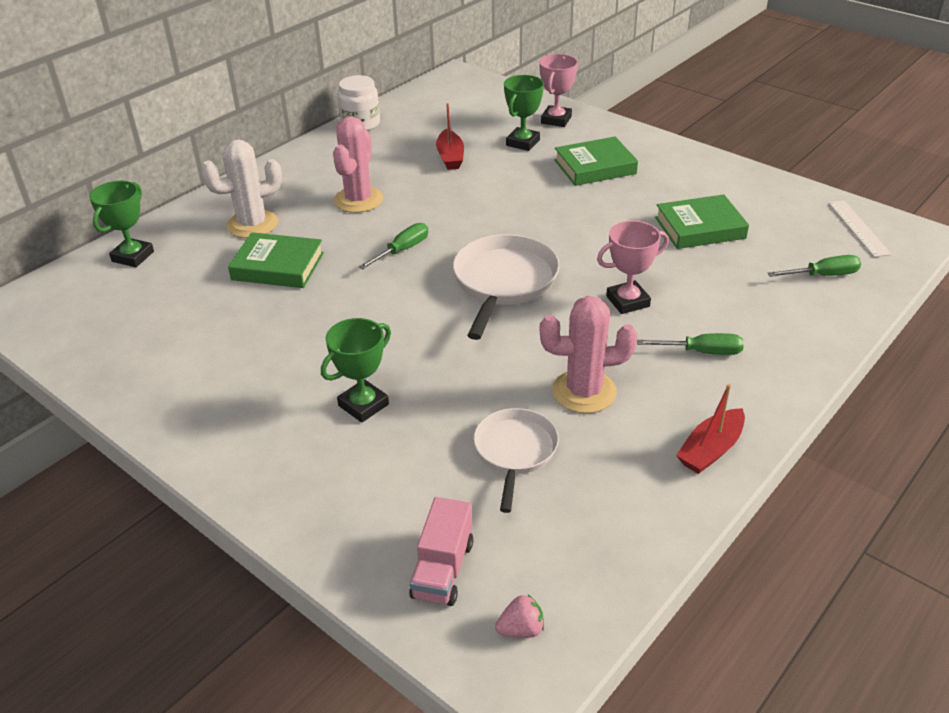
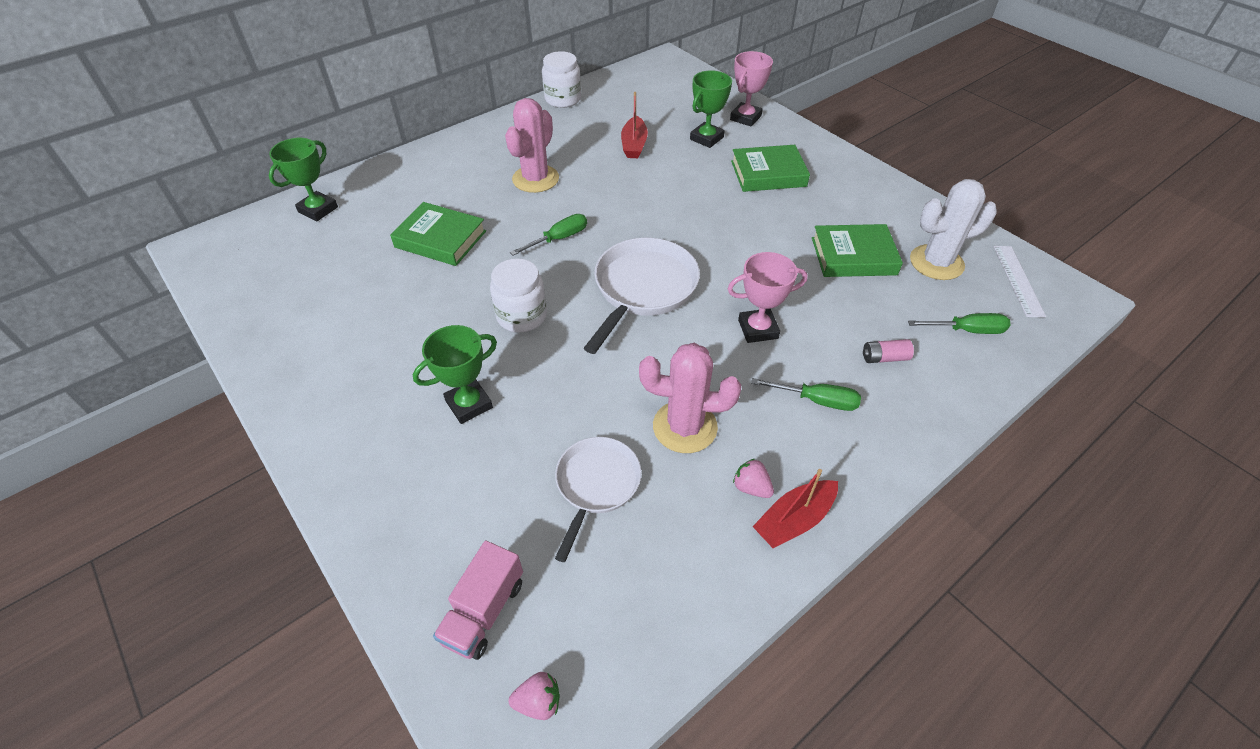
camera: 10 degrees right, 10 degrees up
white cactus [201,140,282,238] -> white cactus moved to [910,179,997,280]
none -> white jar [490,259,547,333]
none -> pink strawberry [733,459,774,498]
none -> pink battery [863,339,914,363]

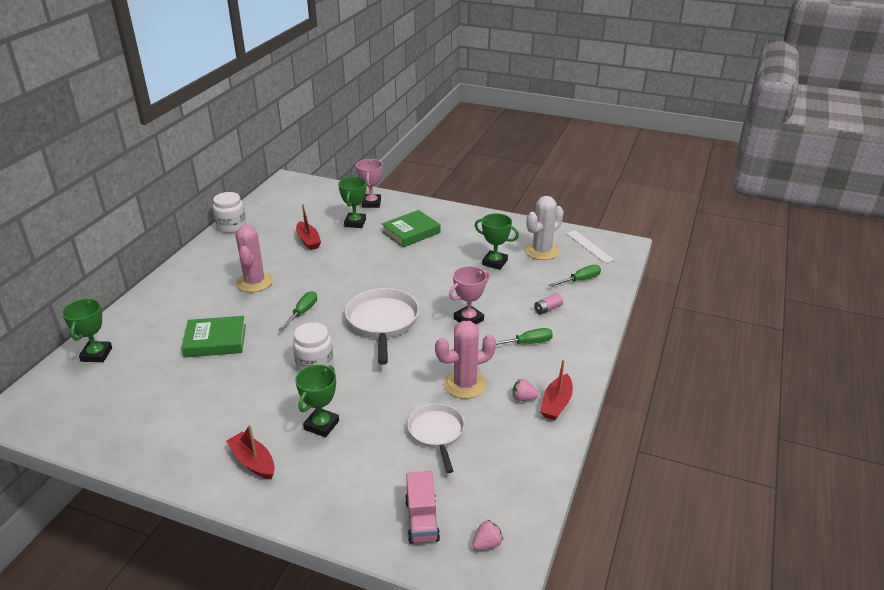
camera: 30 degrees left, 15 degrees down
green book [812,224,903,277] -> green trophy [475,213,519,270]
none -> red boat [226,425,275,479]

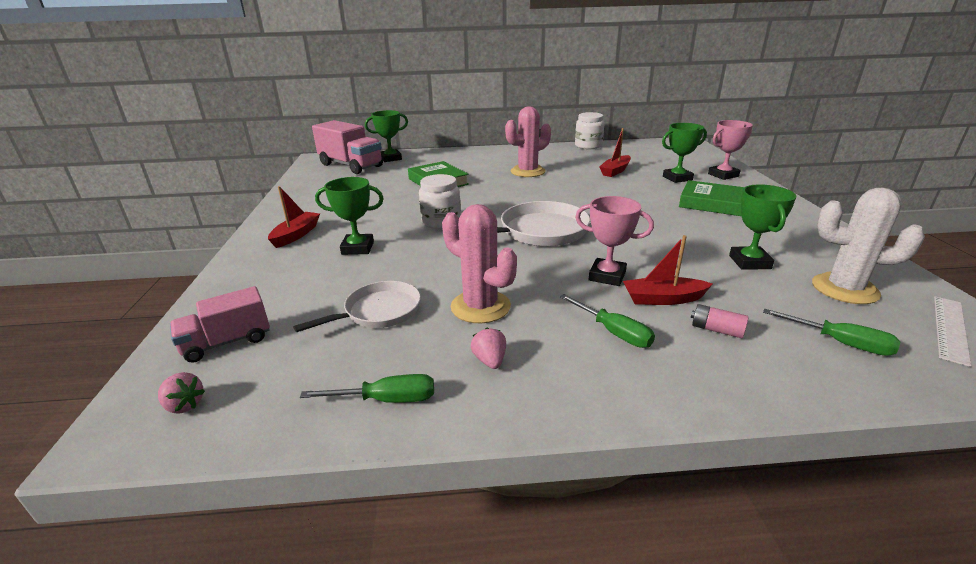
camera: 65 degrees right, 5 degrees down
green screwdriver [278,291,317,331] -> green screwdriver moved to [300,374,434,403]
red boat [540,360,573,420] -> red boat moved to [623,235,713,305]
none -> pink truck [312,120,383,174]

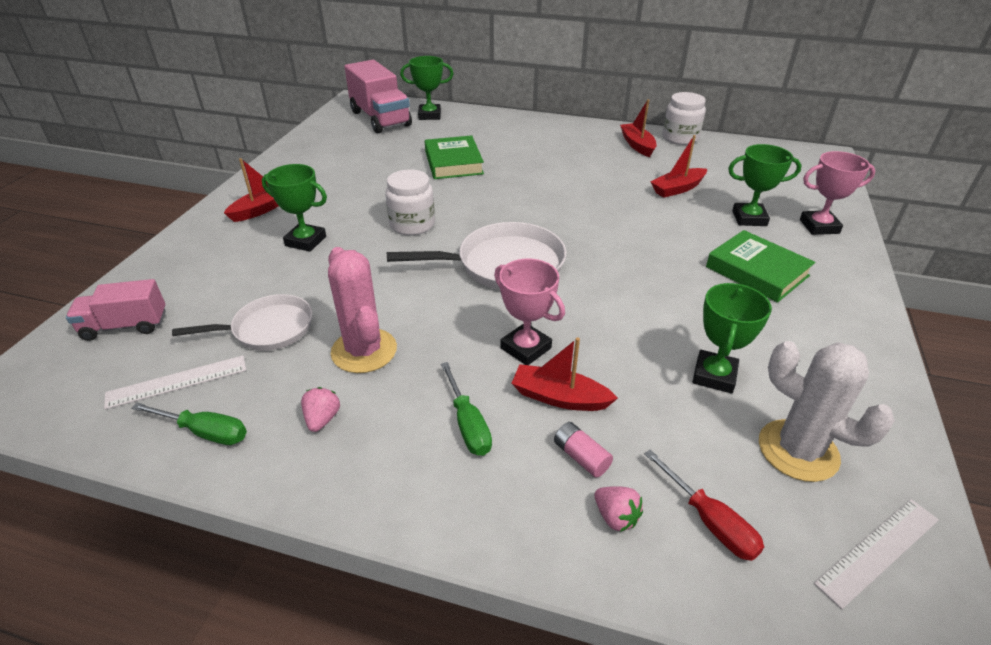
camera: 20 degrees right, 10 degrees up
pink strawberry [158,372,205,414] -> pink strawberry moved to [594,486,643,532]
pink cactus [505,106,551,177] -> none
green screwdriver [763,309,901,356] -> red screwdriver [644,449,764,561]
none -> white ruler [104,355,246,410]
none -> red boat [620,99,657,157]

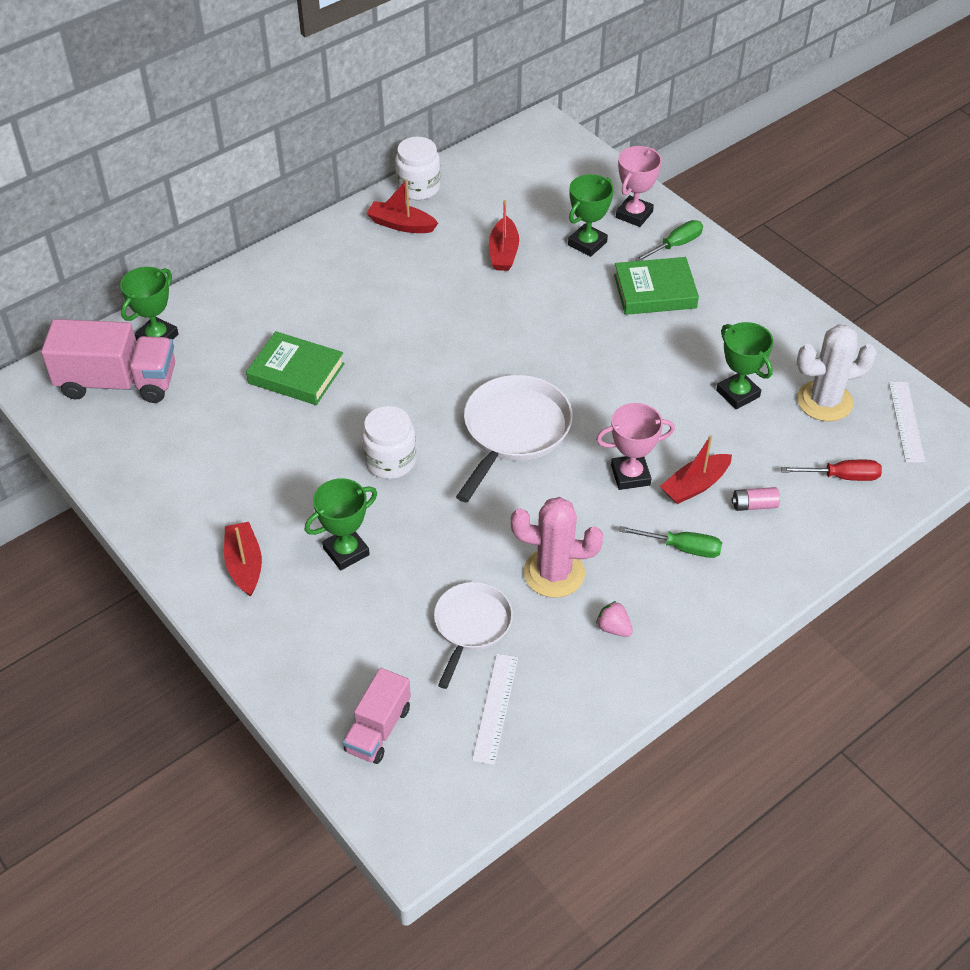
camera: 55 degrees left, 10 degrees up
green screwdriver [132,403,247,445] -> green screwdriver moved to [634,220,703,261]
pink strawberry [594,486,643,532] -> none

